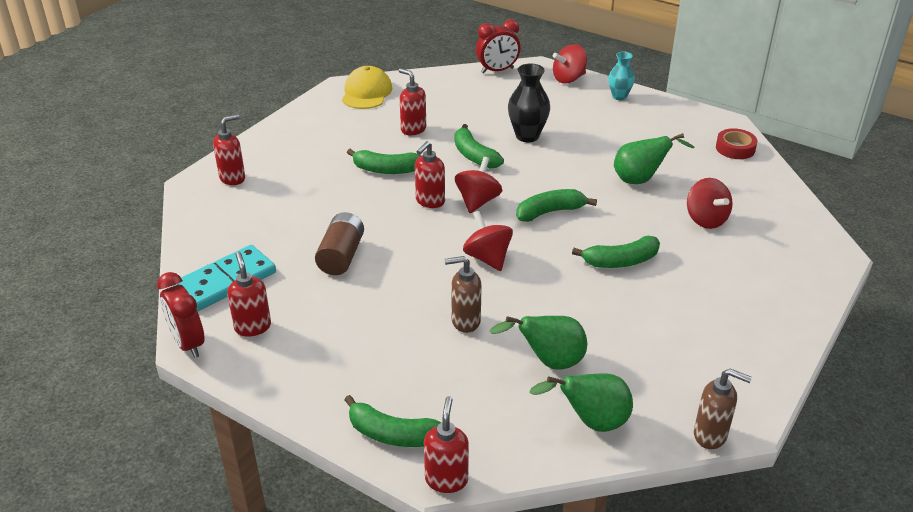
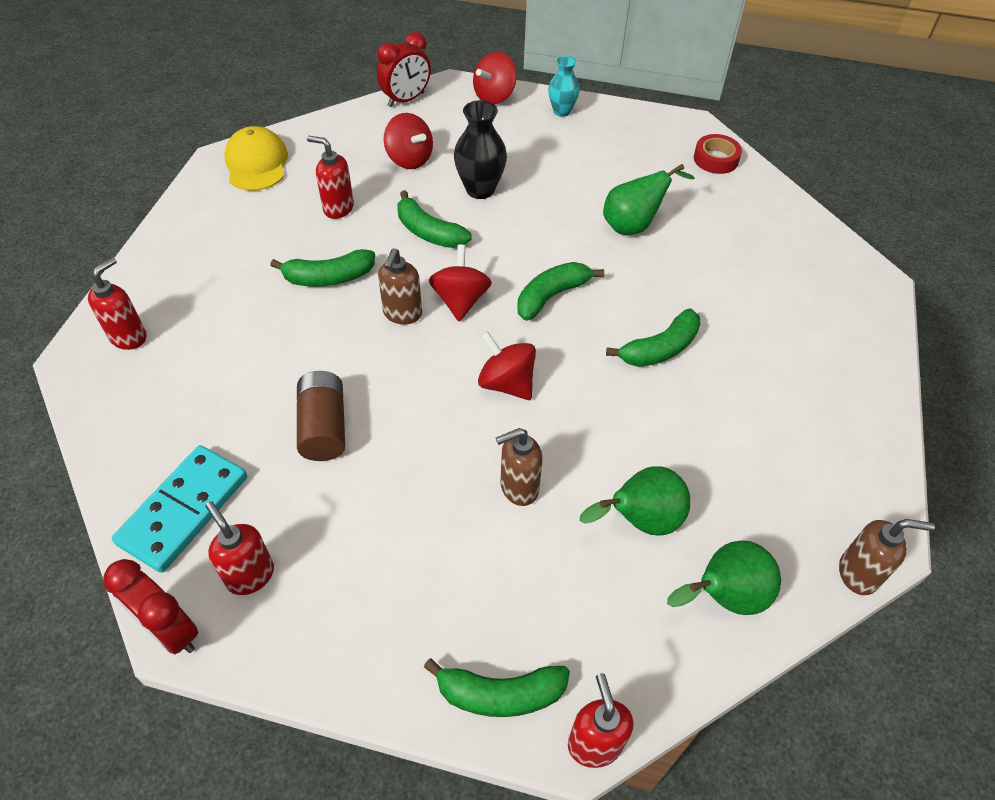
camera: 20 degrees left, 15 degrees up
red soap dispenser [415,141,445,208] -> brown soap dispenser [378,249,422,324]
red spinning top [687,178,733,229] -> red spinning top moved to [384,113,433,169]

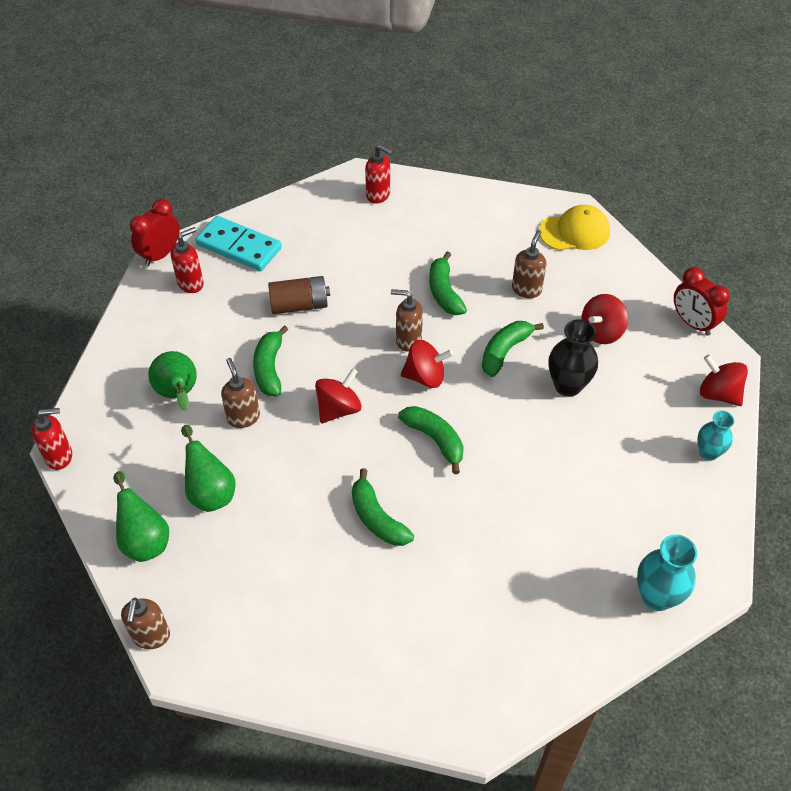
camera: 90 degrees right, 0 degrees up
red soap dispenser [307,136,354,219] -> brown soap dispenser [512,230,547,298]
green banana [424,658,570,717] -> green banana moved to [253,325,288,396]
green pear [603,164,695,235] -> green pear moved to [148,351,197,411]
red tape [694,134,742,174] -> turquoise vase [637,535,697,611]

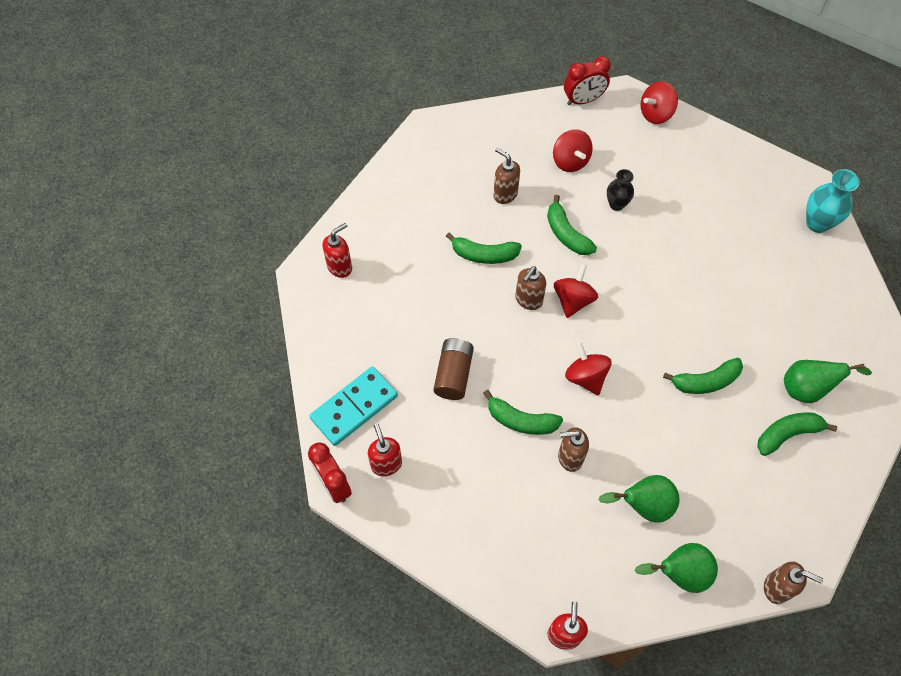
camera: 70 degrees left, 10 degrees up
green pear [148,351,197,411] -> green pear moved to [784,360,872,403]
green banana [398,406,464,474] -> green banana moved to [757,412,837,456]
yellow cap [539,205,610,251] -> none
black vase [548,319,598,397] -> black vase [607,169,634,211], size x0.66
turquoise vase [697,411,734,461] -> none

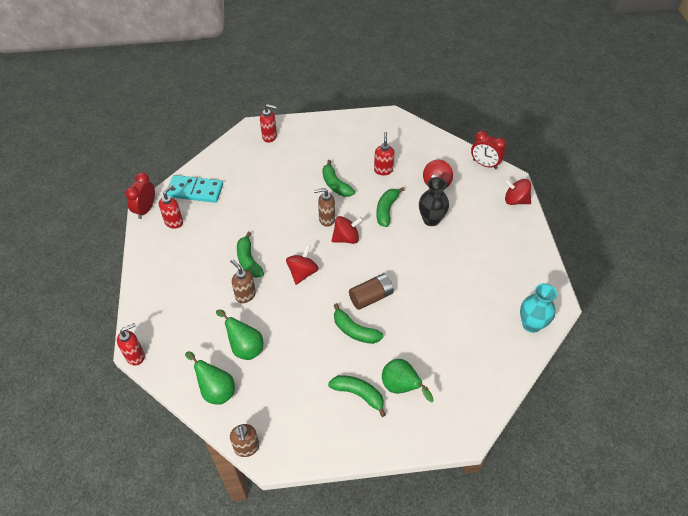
camera: 50 degrees right, 10 degrees down
brown battery [433,338,474,400] -> brown battery moved to [349,273,394,310]
brown soap dispenser [493,148,520,204] -> red soap dispenser [374,132,395,175]
black vase [607,169,634,211] -> black vase [419,177,449,226], size x1.52

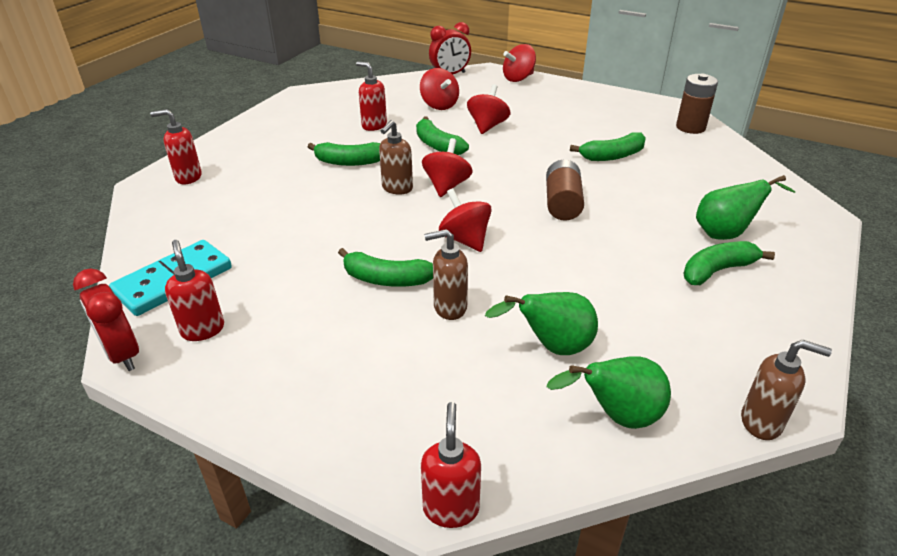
camera: 55 degrees left, 15 degrees down
red soap dispenser [260,104,277,143] -> red soap dispenser turned 135 degrees counterclockwise [150,109,202,185]
green banana [334,303,383,344] -> green banana moved to [570,132,646,161]
black vase [419,177,449,226] -> red spinning top [467,84,510,134]
turquoise vase [520,283,557,333] -> brown battery [676,74,718,134]

